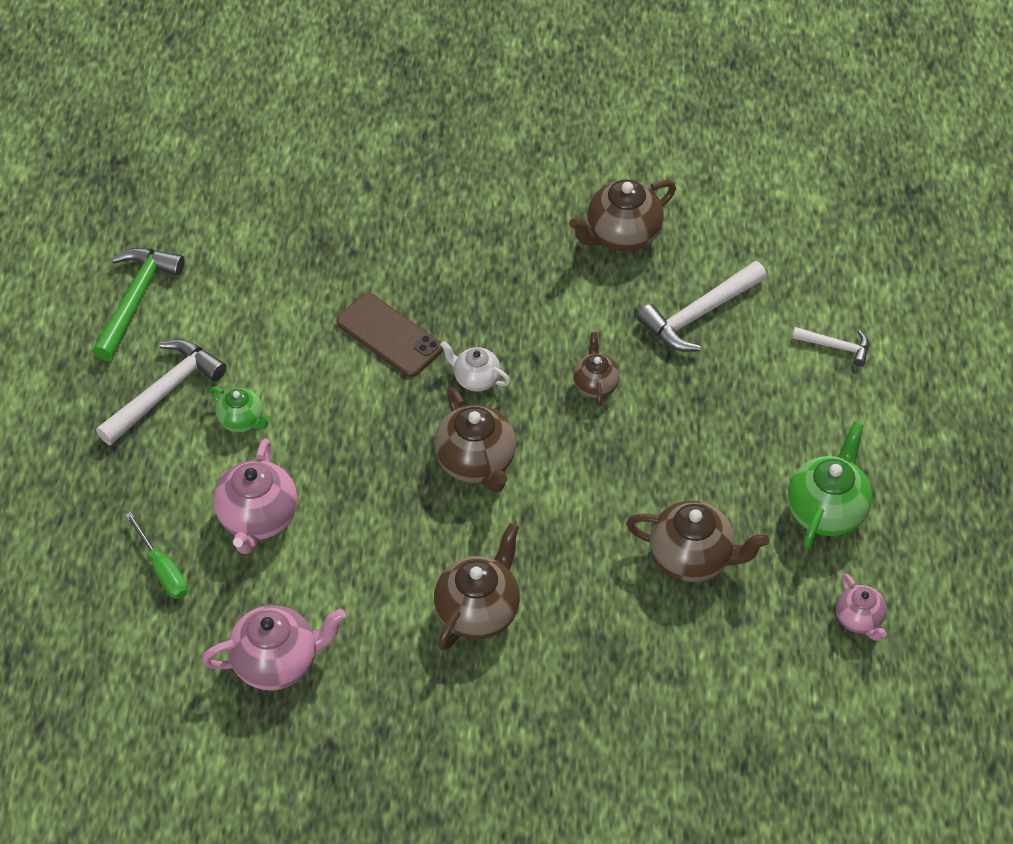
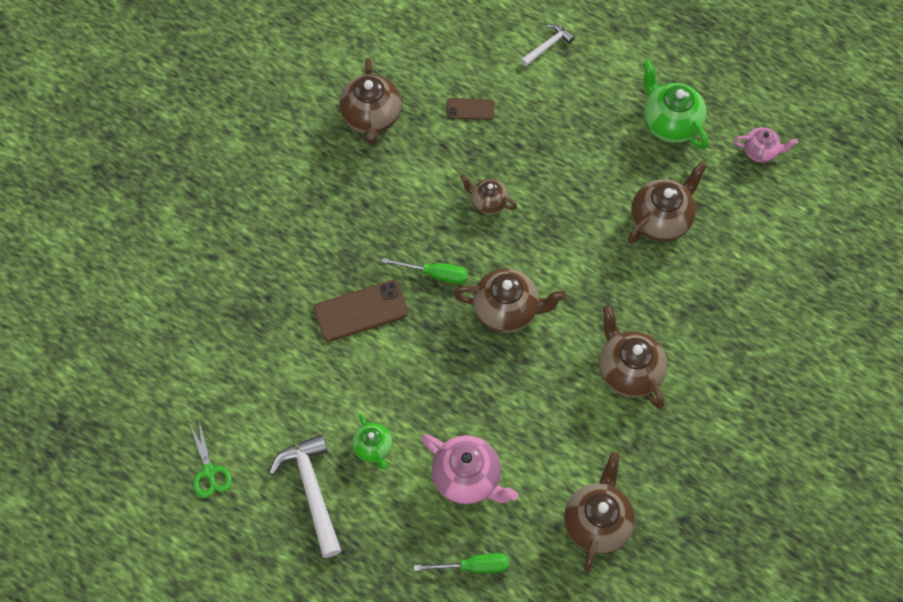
camera: 60 degrees left, 10 degrees up
green hammer [93,248,184,361] -> green scissors [190,421,232,498]
pink teapot [202,605,346,690] -> brown teapot [564,452,635,572]
green teapot [209,387,271,432] -> green teapot turned 90 degrees clockwise [352,413,392,469]
white teapot [440,341,511,392] -> green screwdriver [382,258,468,284]
white hammer [637,261,767,351] -> brown phone [447,98,495,120]

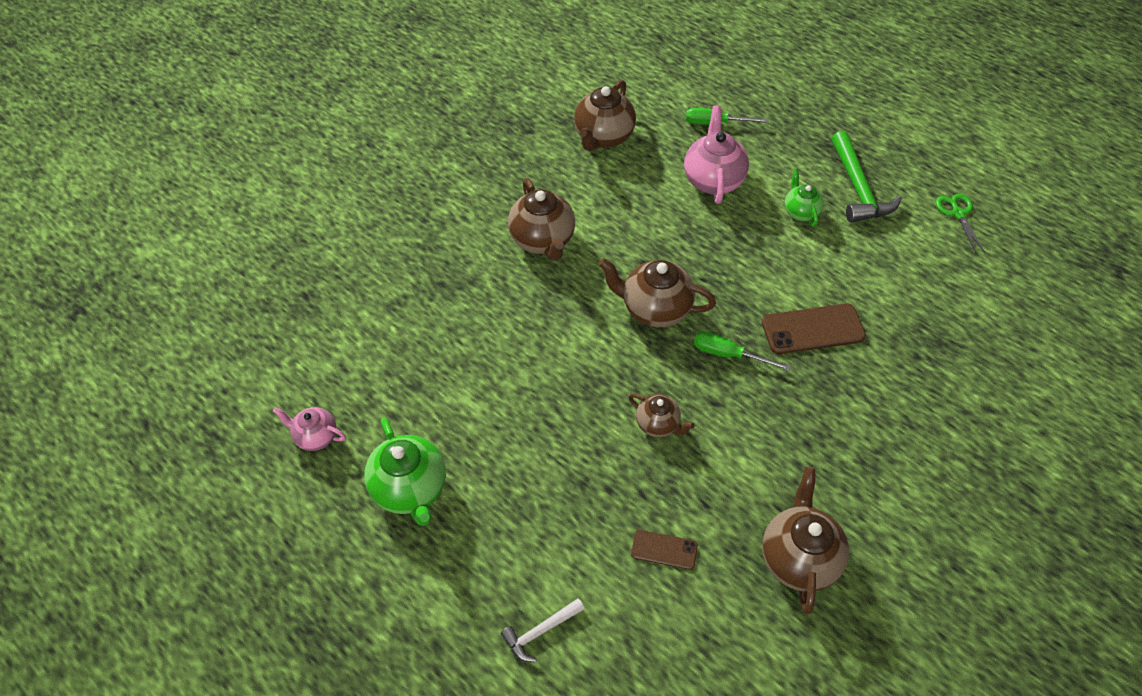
camera: 170 degrees left, 10 degrees down
white hammer [269,434,341,558] -> green hammer [831,131,902,223]
pink teapot [421,434,518,505] -> pink teapot turned 45 degrees clockwise [684,105,749,204]
brown teapot [628,161,707,243] -> none

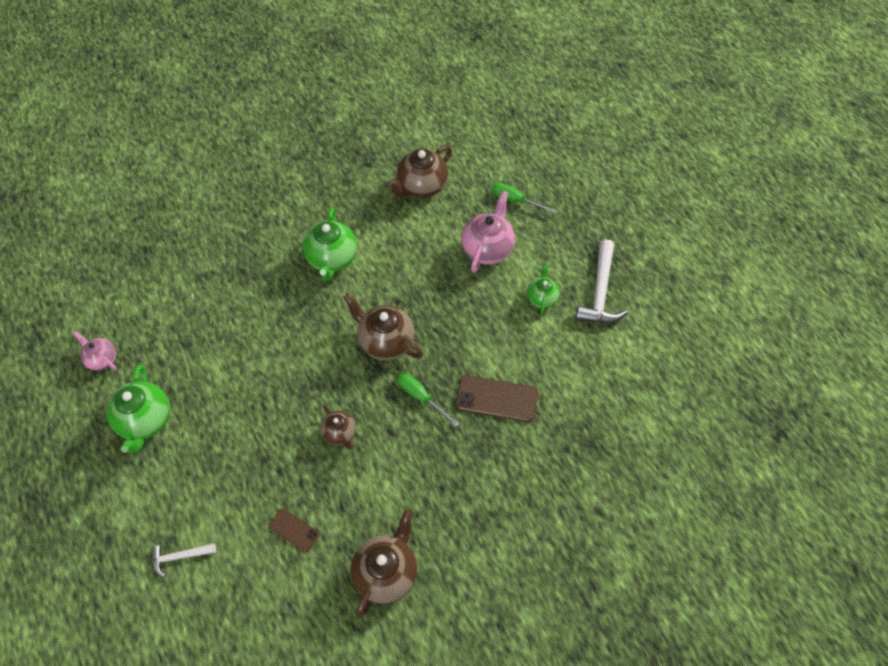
camera: 20 degrees right, 5 degrees up
brown teapot [508,178,575,261] -> green teapot [303,207,357,281]
green hammer [831,131,902,223] -> white hammer [576,239,628,323]
green scissors [936,194,985,253] -> none

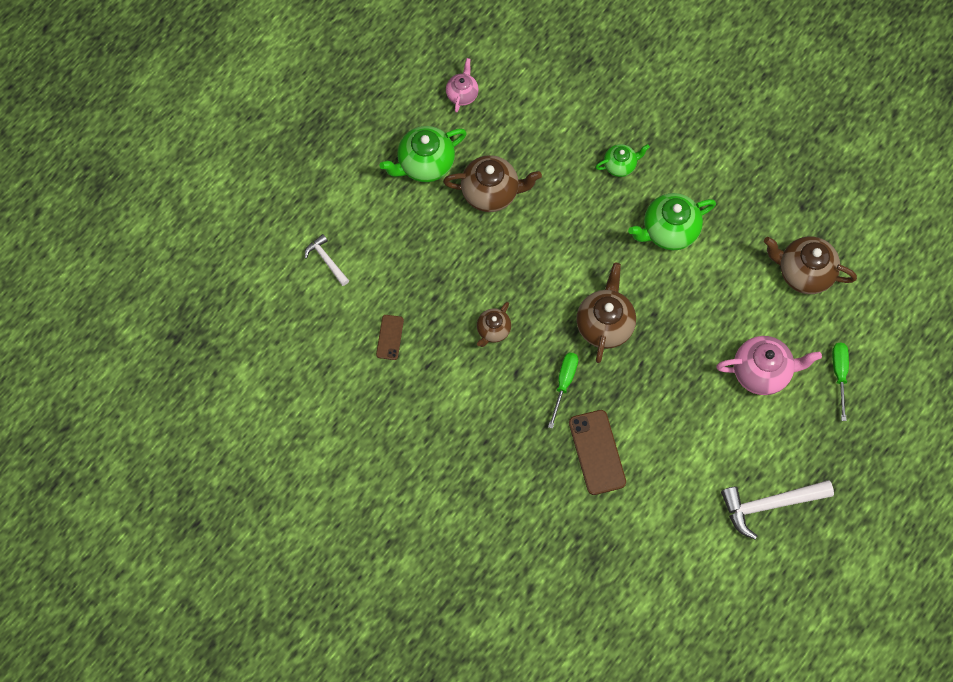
camera: 65 degrees right, 10 degrees up
brown teapot [351,509,417,619] -> brown teapot moved to [443,155,542,212]
green teapot [527,262,559,315] -> green teapot moved to [595,144,650,177]

